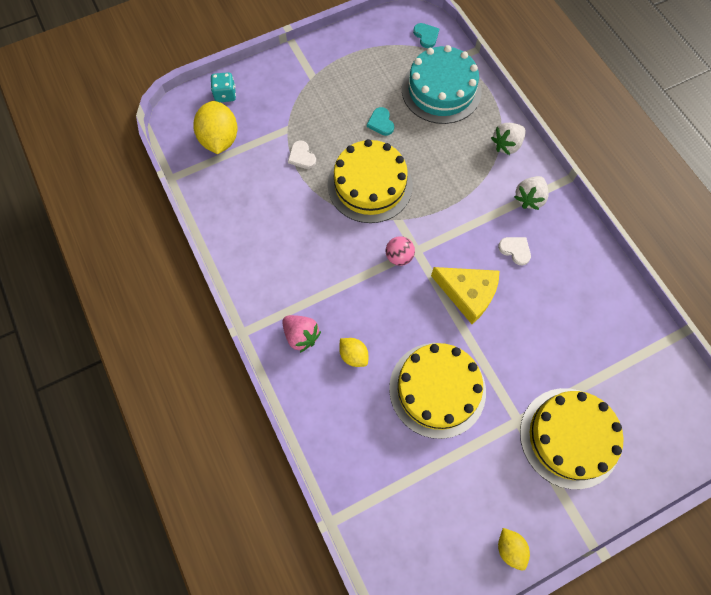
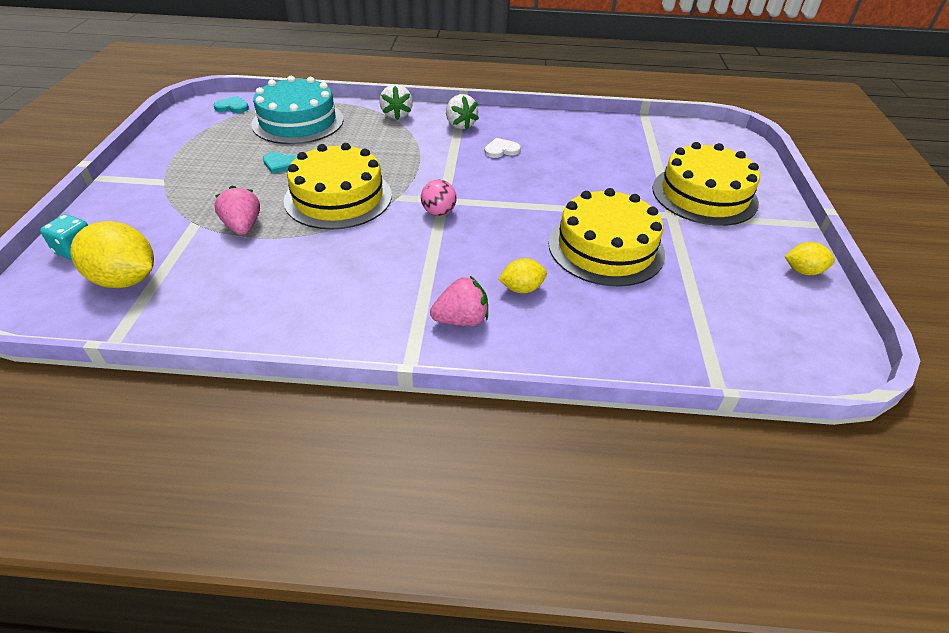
camera: 60 degrees left, 25 degrees down
white heart [288,141,316,169] -> pink strawberry [214,185,260,235]
yellow cheese [431,267,499,324] -> none

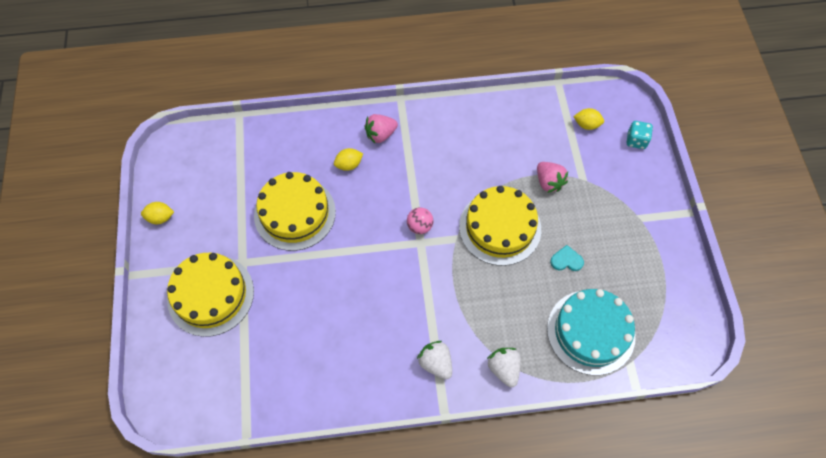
camera: 170 degrees right, 20 degrees up
yellow lemon [70,221,154,288] -> yellow lemon [573,108,604,130], size x0.54
turquoise heart [214,96,249,113] -> none
white heart [485,138,521,158] -> none

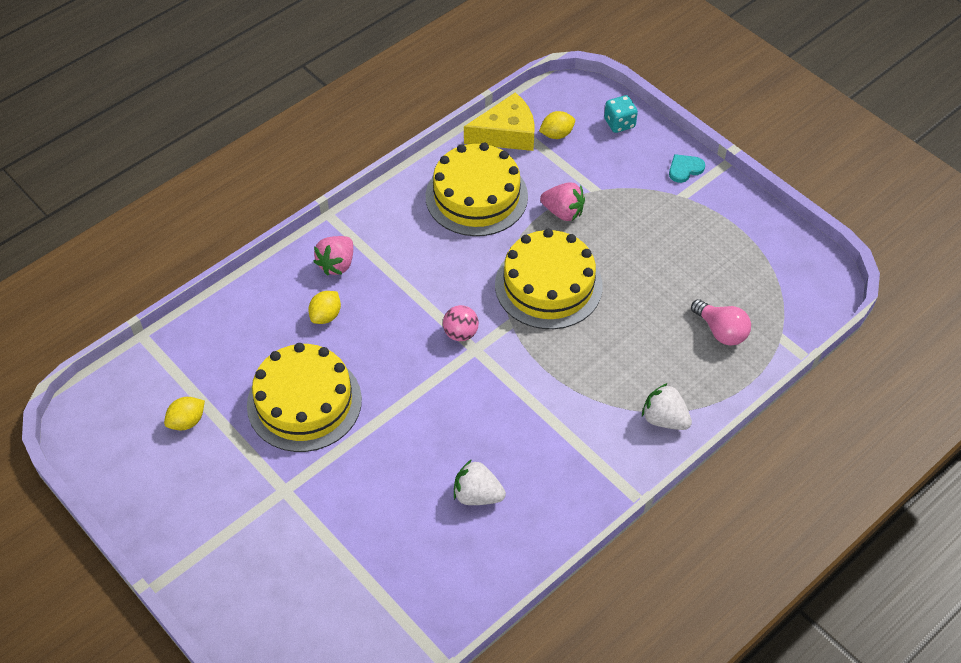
camera: 35 degrees left, 10 degrees down
yellow lemon [141,202,174,224] -> yellow lemon moved to [164,397,205,431]
yellow cake [167,253,254,337] -> yellow cake moved to [426,143,528,236]
white strawberry [417,341,452,379] -> white strawberry moved to [454,459,506,505]
turquoise cake [547,289,636,375] -> pink light bulb [691,299,751,346]
turquoise heart [550,245,584,271] -> turquoise heart moved to [669,154,705,183]
none -> yellow cheese [464,92,535,151]

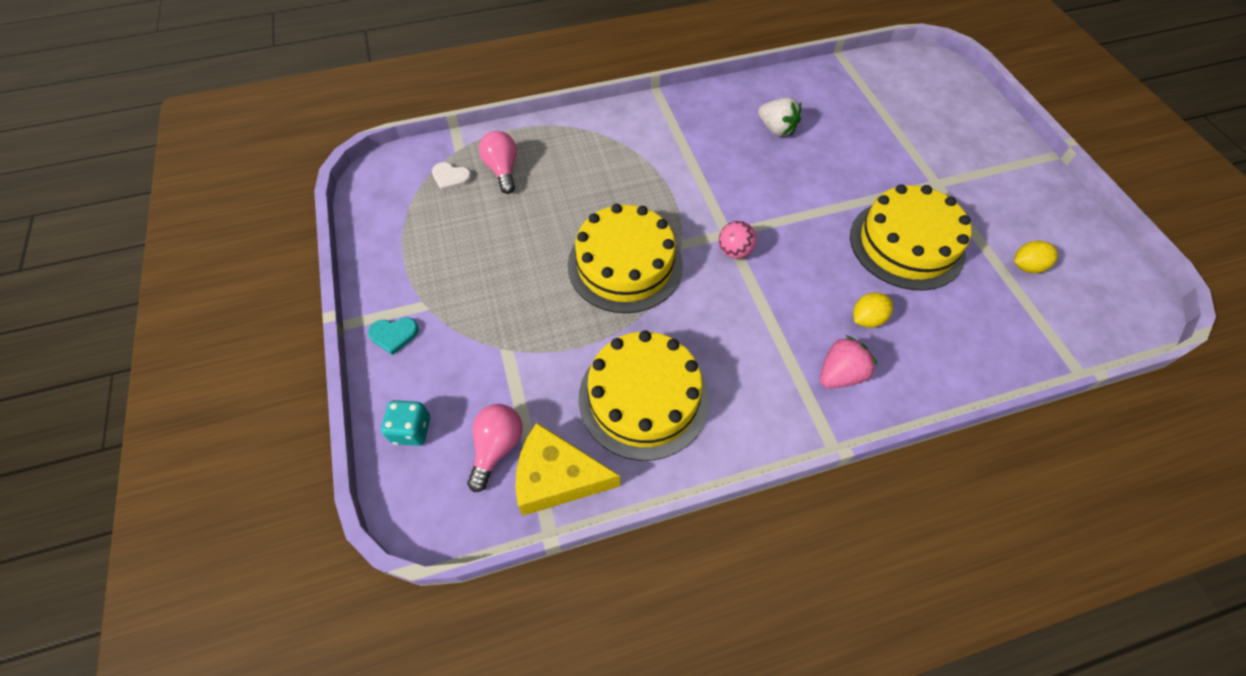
camera: 155 degrees left, 5 degrees up
yellow lemon [539,111,575,139] -> pink light bulb [467,404,523,492]
pink strawberry [540,182,585,221] -> none
white strawberry [642,383,692,430] -> none
none -> white heart [432,162,472,191]

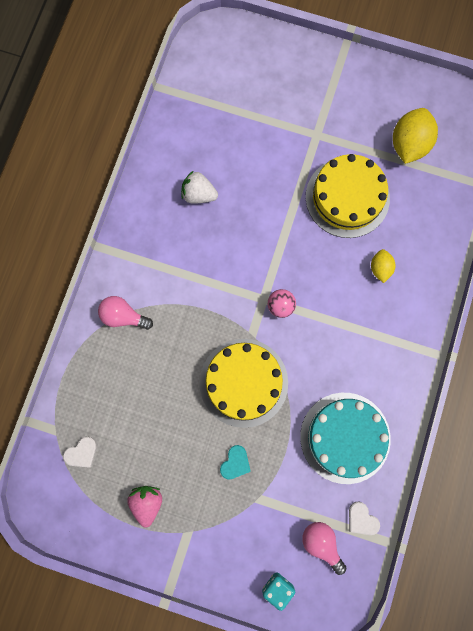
camera: 55 degrees left, 20 degrees up
turquoise heart [368,317,419,355] -> turquoise heart moved to [220,445,251,480]
pink light bulb [479,131,517,194] -> pink light bulb moved to [98,296,153,330]
yellow cheese [516,423,620,516] -> white heart [349,501,380,535]
yellow cake [579,331,709,461] -> turquoise cake [300,393,391,484]
white strawberry [758,97,801,137] -> white strawberry turned 150 degrees counterclockwise [181,171,218,204]
pink strawberry [820,335,877,388] -> pink strawberry moved to [128,486,162,528]
yellow lemon [1014,241,1058,273] -> yellow lemon [393,108,438,164], size x1.84

